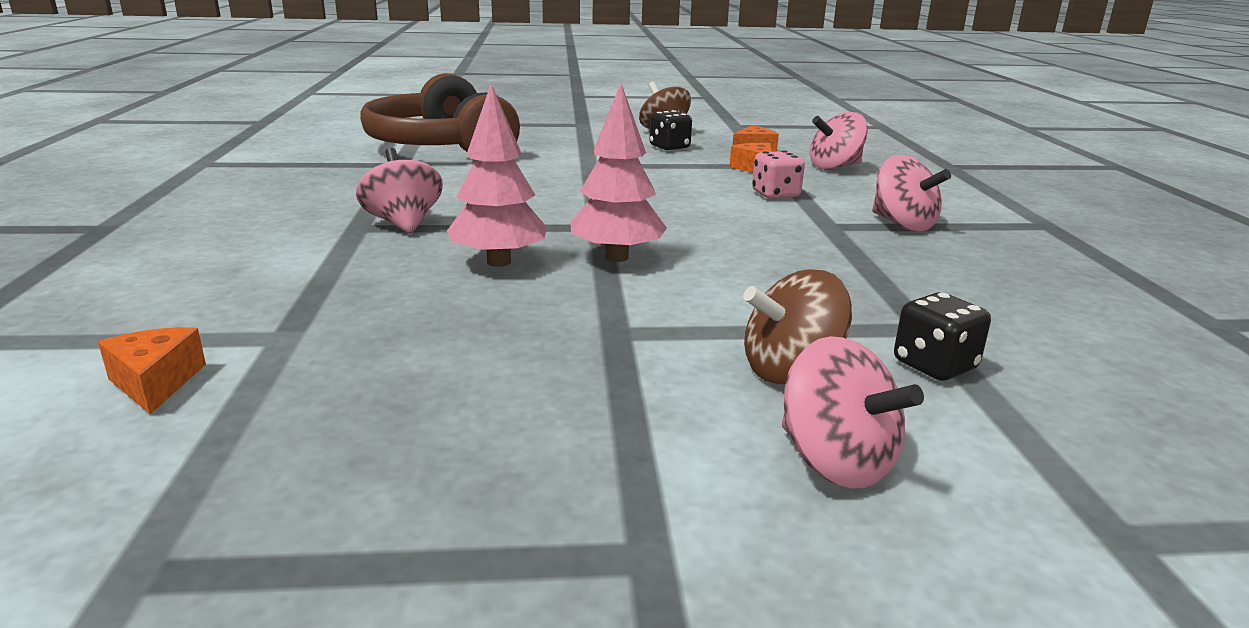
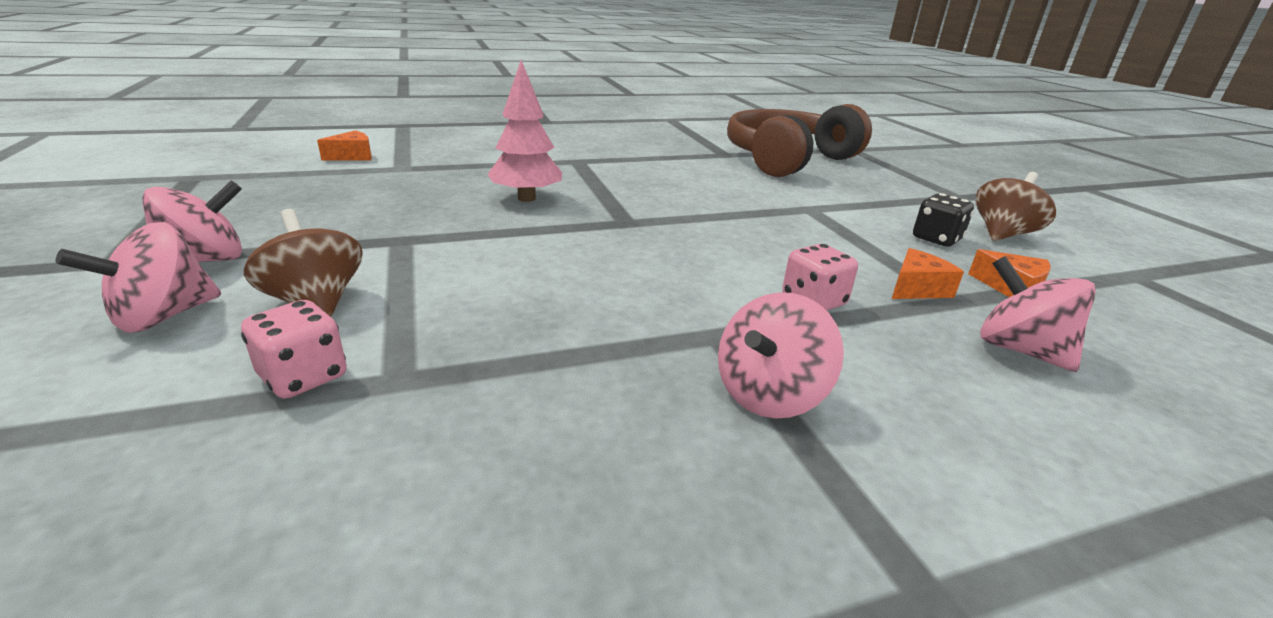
camera: 75 degrees right, 5 degrees up
pink spinning top [356,148,443,234] -> pink spinning top moved to [142,180,242,262]
pink tree [571,83,667,262] -> none
black dice [894,293,991,381] -> pink dice [241,300,347,399]

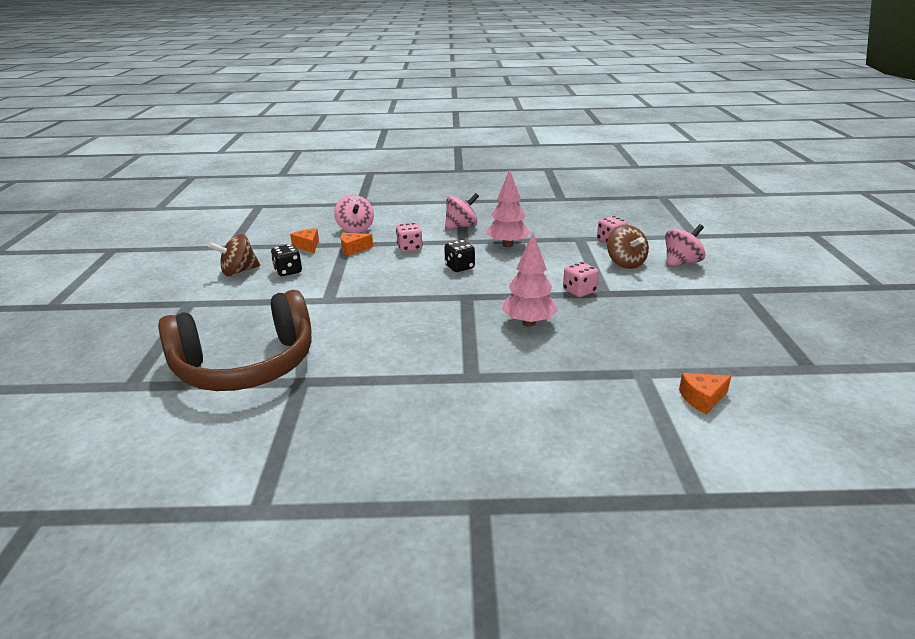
camera: 160 degrees left, 0 degrees up
pink spinning top [142,180,242,262] -> none
none -> black dice [444,240,475,272]
none -> pink tree [486,169,530,247]
none -> pink dice [563,262,599,297]

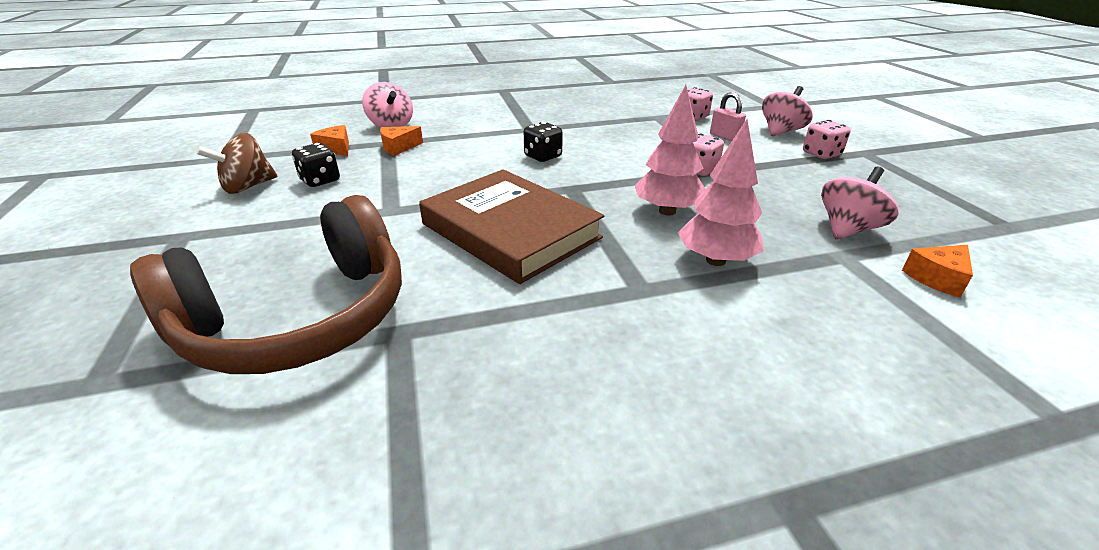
camera: 15 degrees left, 5 degrees up
pink dice [396,223,423,252] -> pink dice moved to [803,120,851,159]
pink spinning top [445,193,479,229] -> pink spinning top moved to [821,167,898,239]
pink tree [486,169,530,247] -> pink tree moved to [678,119,764,266]
brown spinning top [607,225,649,269] -> pink padlock [710,92,746,141]
none -> brown book [419,169,604,284]

